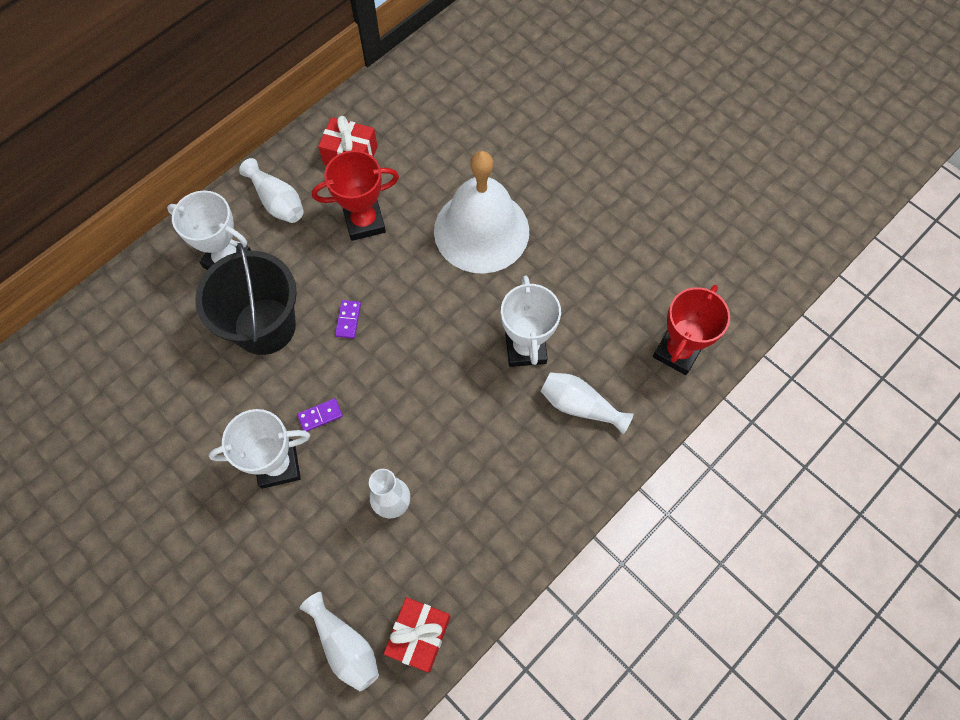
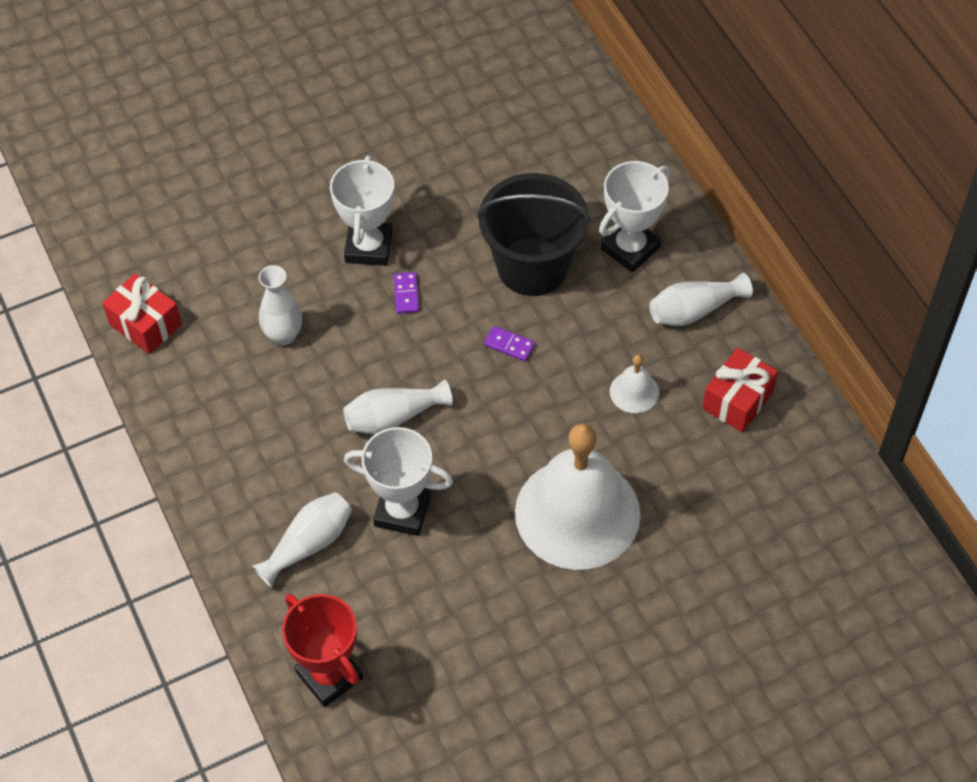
camera: 110 degrees right, 10 degrees down
white vase [300,592,379,691] -> white vase moved to [343,379,453,434]
red trophy [312,150,399,241] -> white bell [610,355,659,413]

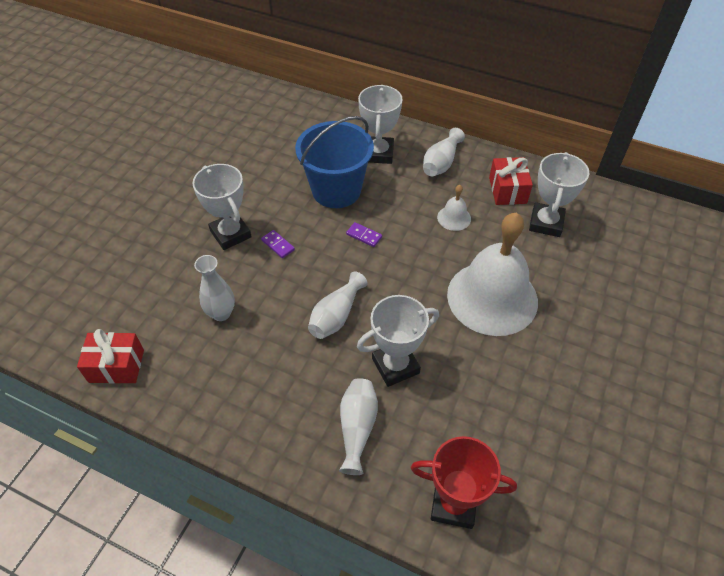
camera: 40 degrees left, 5 degrees down
black bucket [477,173,591,296] -> blue bucket [295,116,374,208]
purple domino [484,326,535,361] -> purple domino turned 45 degrees clockwise [346,222,382,247]
none -> white trophy [529,152,589,237]

